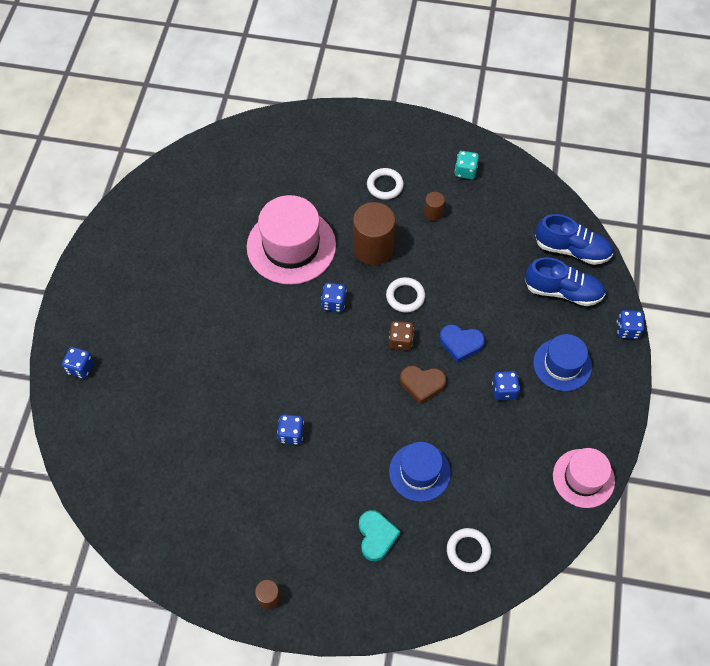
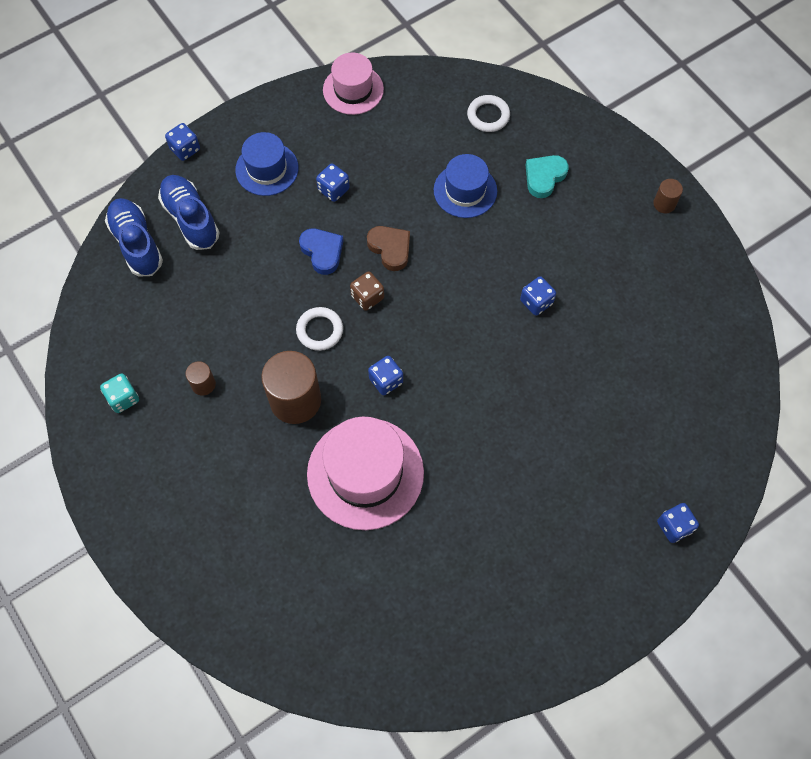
camera: 135 degrees left, 5 degrees up
white ring [367,168,404,200] -> none

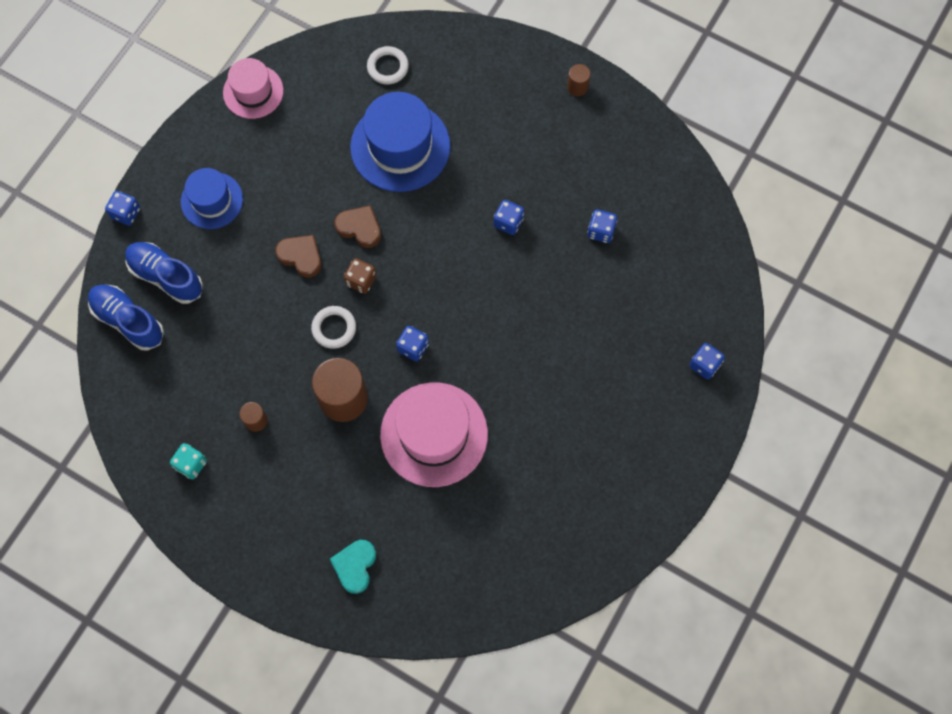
camera: 25 degrees left, 5 degrees up
blue heart [299,228,344,275] -> brown heart [275,235,322,278]
blue dice [316,164,350,202] -> blue dice moved to [587,209,617,243]
blue hat [434,154,497,218] -> blue hat [350,92,451,192], size x1.63
turquoise heart [526,155,569,198] -> turquoise heart moved to [330,540,376,594]

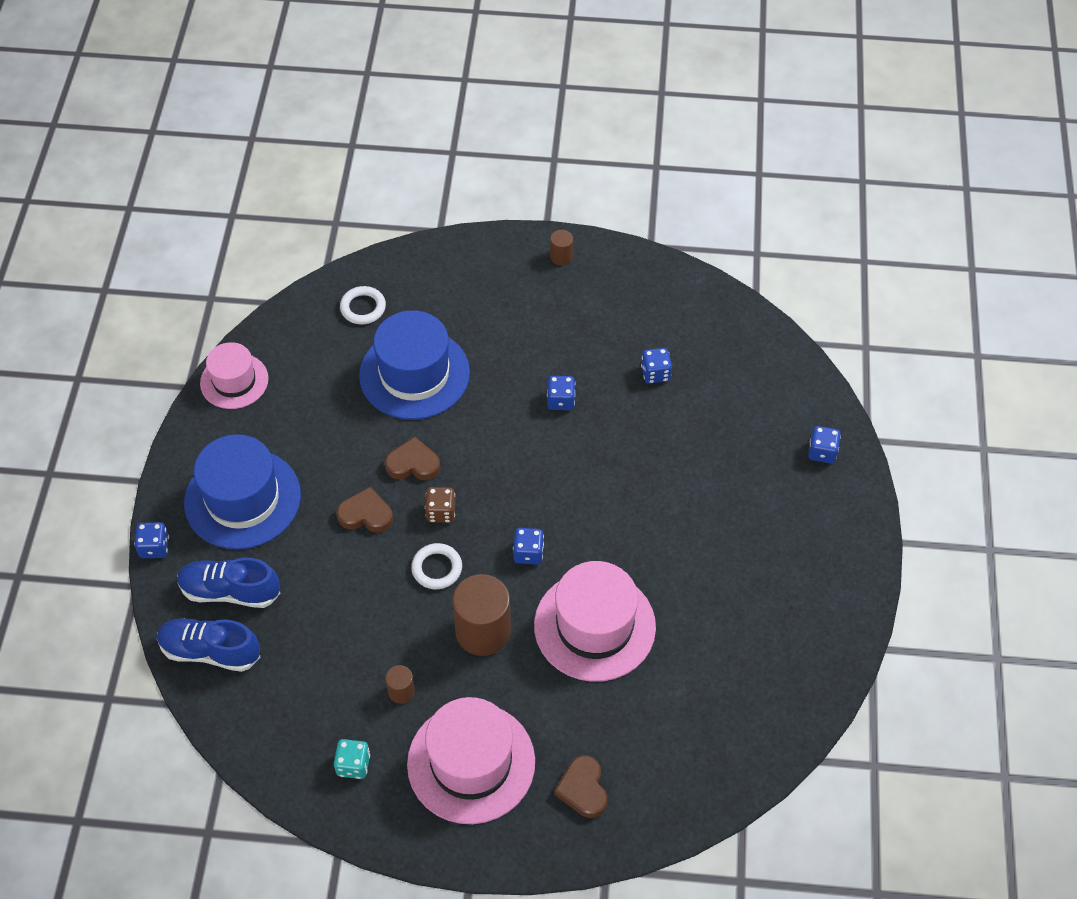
camera: 25 degrees left, 15 degrees down
blue hat [181,168,243,229] -> blue hat [184,434,301,549], size x1.63
turquoise heart [330,540,376,594] -> brown heart [554,755,607,818]
none -> pink hat [407,697,535,824]

